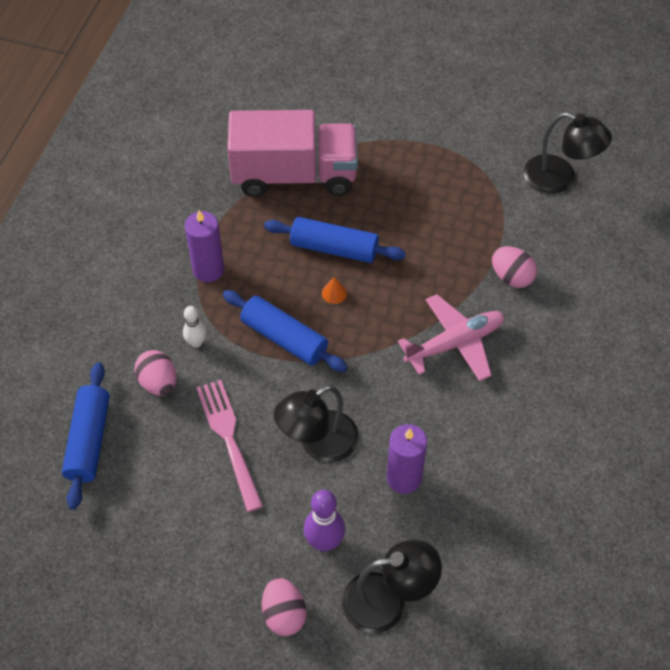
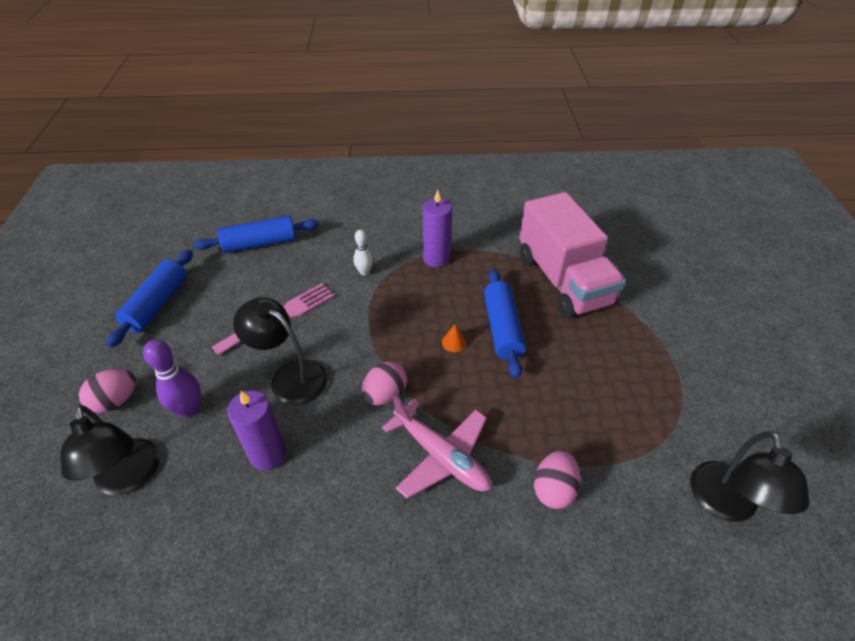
camera: 70 degrees right, 10 degrees down
pink egg [134,350,176,396] -> pink egg moved to [362,361,407,405]
blue rolling pin [223,290,348,372] -> blue rolling pin moved to [106,250,193,348]

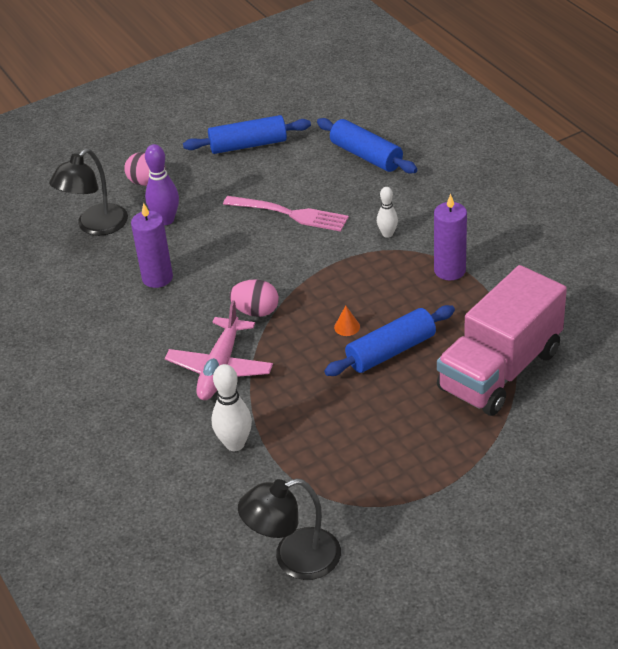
camera: 65 degrees right, 5 degrees down
black lamp [233,297,328,405] -> none
pink egg [534,450,581,509] -> white bowling pin [212,364,252,451]

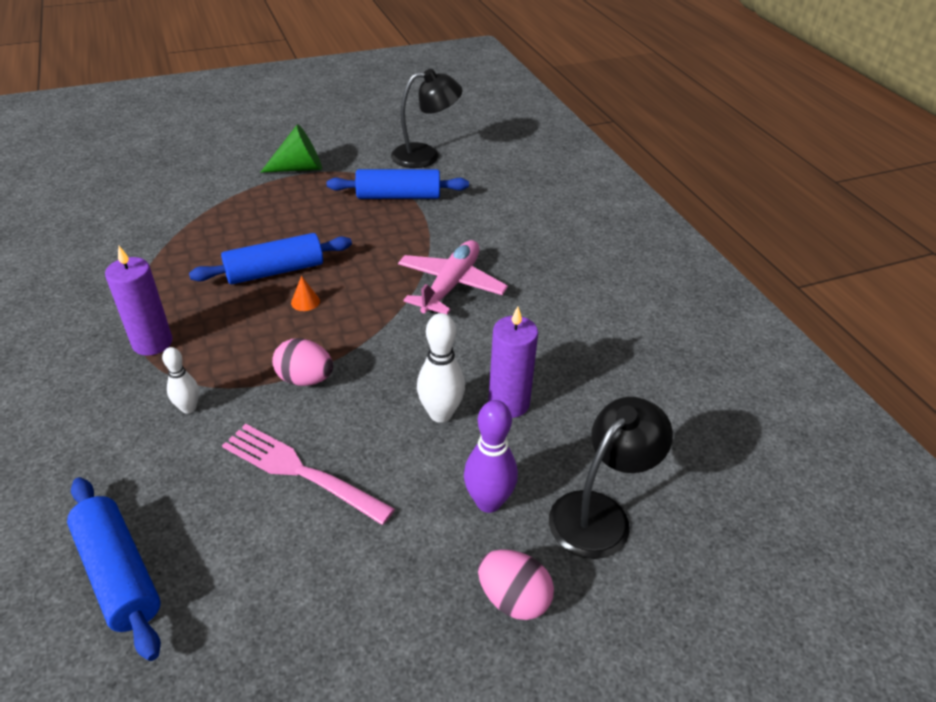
camera: 175 degrees left, 0 degrees up
blue rolling pin [183,115,311,154] -> blue rolling pin moved to [327,169,469,199]
white bowling pin [212,364,252,451] -> white bowling pin moved to [417,313,465,423]
pink egg [229,279,279,317] -> pink egg moved to [272,338,333,386]
pink truck [437,265,567,416] -> none
none -> green cone [260,124,322,173]

